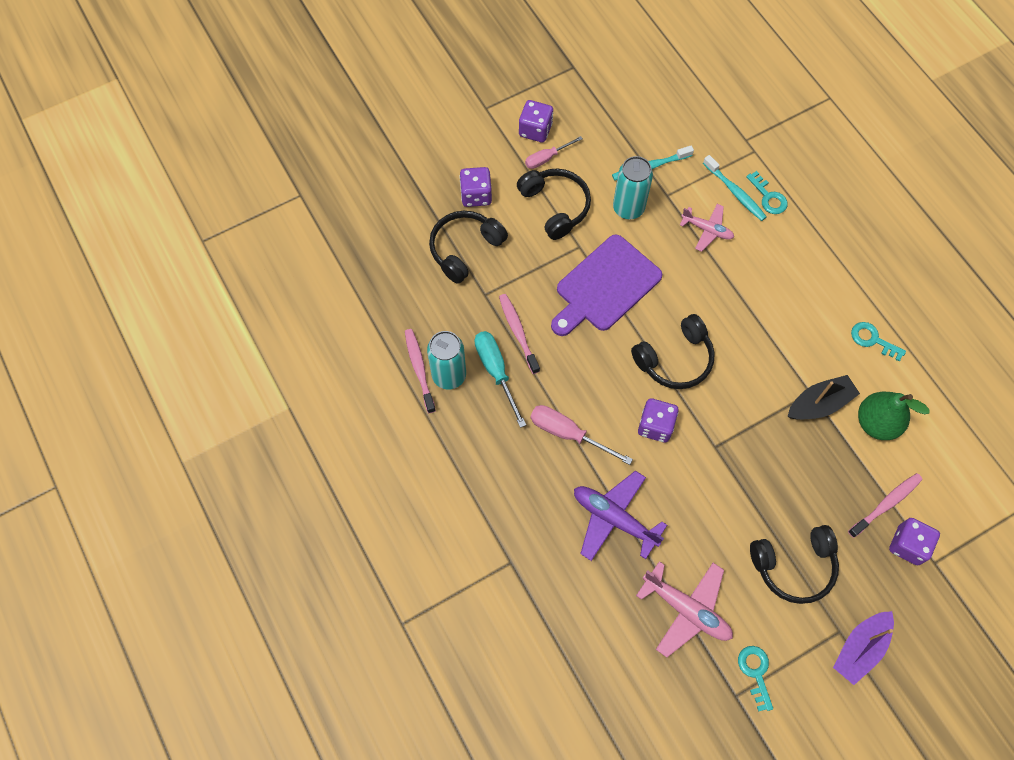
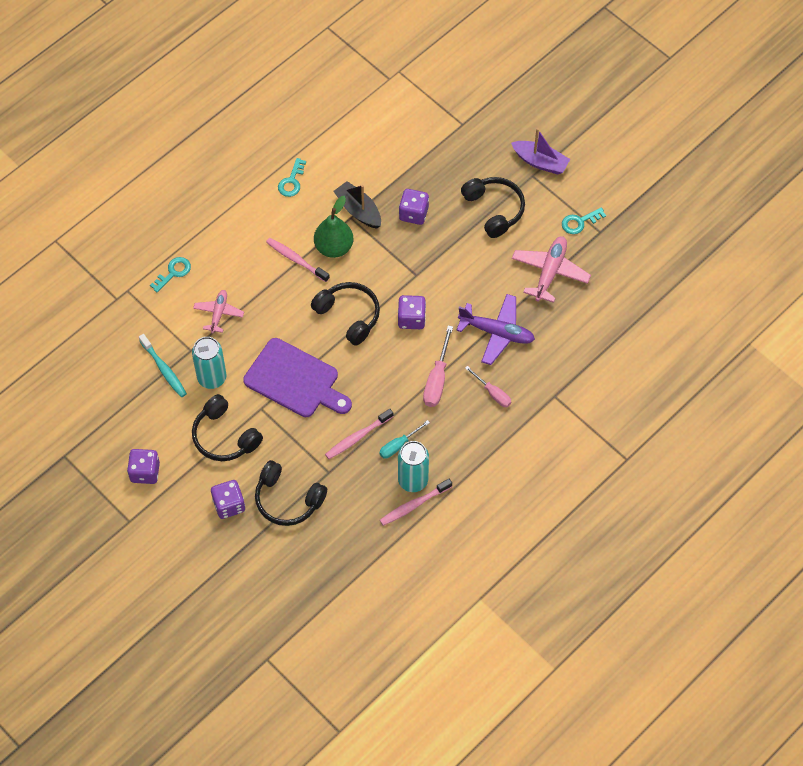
camera: 105 degrees left, 5 degrees down
turquoise screwdriver [474,331,526,428] -> turquoise screwdriver [379,420,430,459], size x0.65
black headphones [517,169,591,240] -> black headphones turned 90 degrees counterclockwise [192,394,263,461]
pink screwdriver [525,136,583,169] -> pink screwdriver moved to [465,366,511,407]
purple plane [574,471,667,561] -> purple plane turned 90 degrees counterclockwise [456,294,535,365]
turquoise toothbrush [703,155,767,221] -> none
pink toothbrush [848,473,923,538] -> pink toothbrush moved to [266,238,330,282]
green pear [858,392,930,440] -> green pear moved to [314,196,353,258]
purple dice [889,518,940,565] -> purple dice moved to [399,189,429,225]

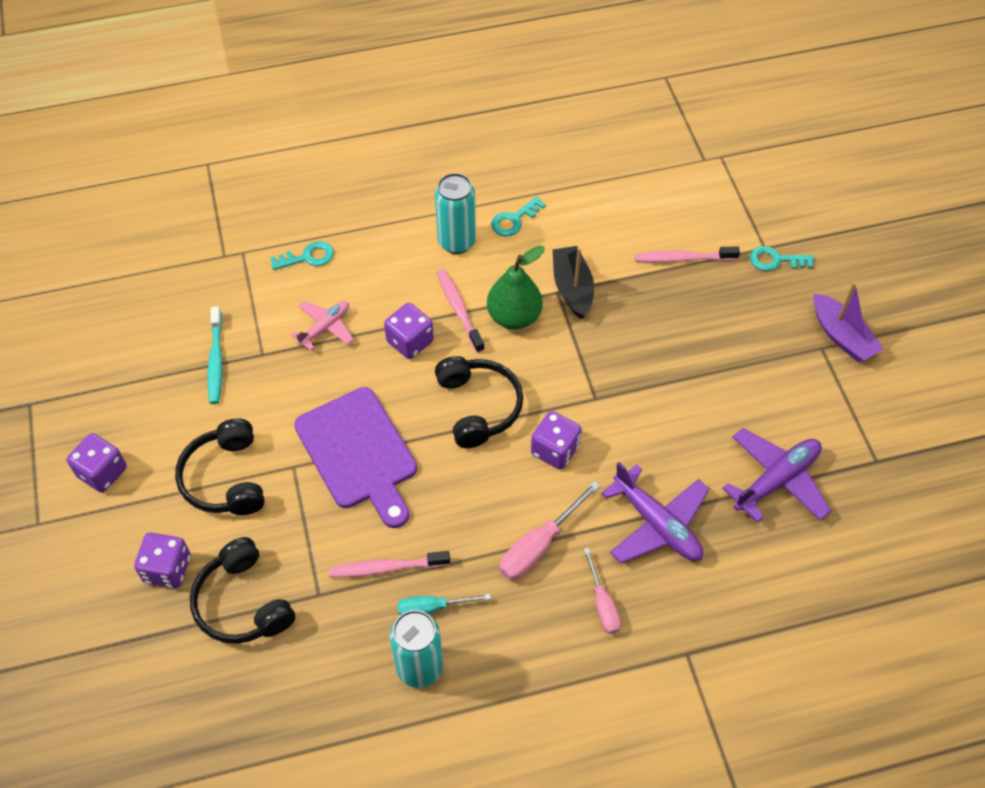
camera: 30 degrees right, 5 degrees down
turquoise can [192,337,226,389] -> turquoise can moved to [435,173,476,254]
pink toothbrush [380,479,452,526] -> pink toothbrush moved to [635,246,740,263]
purple dice [399,189,429,225] -> purple dice moved to [384,303,434,359]
black headphones [461,177,525,238] -> none
pink plane [512,236,591,303] -> purple plane [722,428,831,523]
turquoise key [562,208,606,234] -> turquoise key moved to [750,246,814,271]

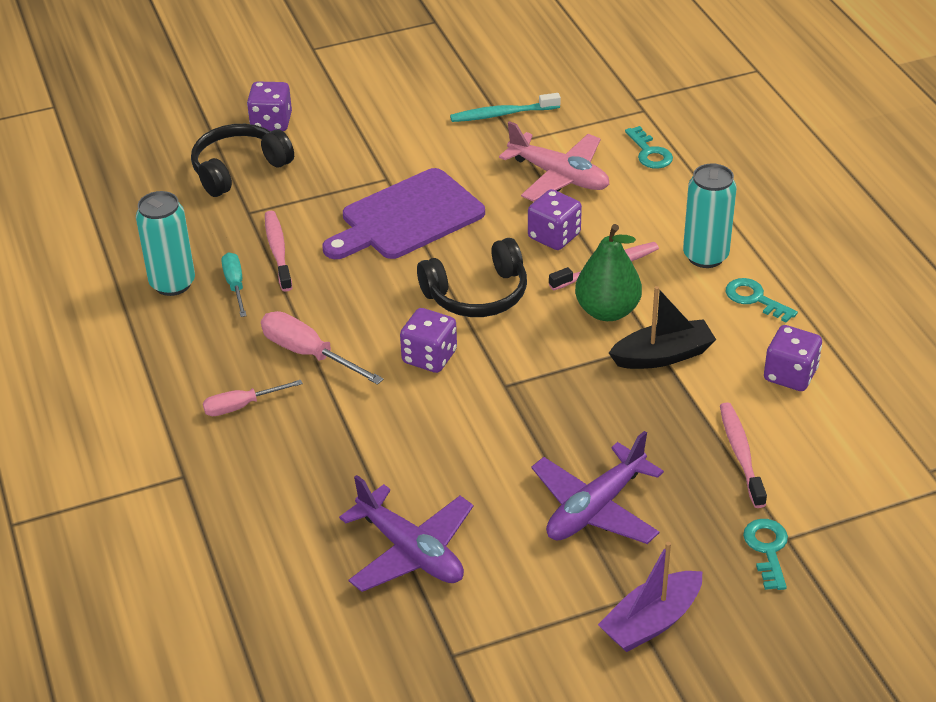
camera: 85 degrees right, 15 degrees down
purple dice [67,433,127,492] -> purple dice moved to [764,325,822,391]
black headphones [175,419,265,515] -> none
pink plane [291,301,354,351] -> pink plane [499,121,609,202], size x1.59
purple plane [601,462,710,563] -> purple plane moved to [532,431,664,544]

